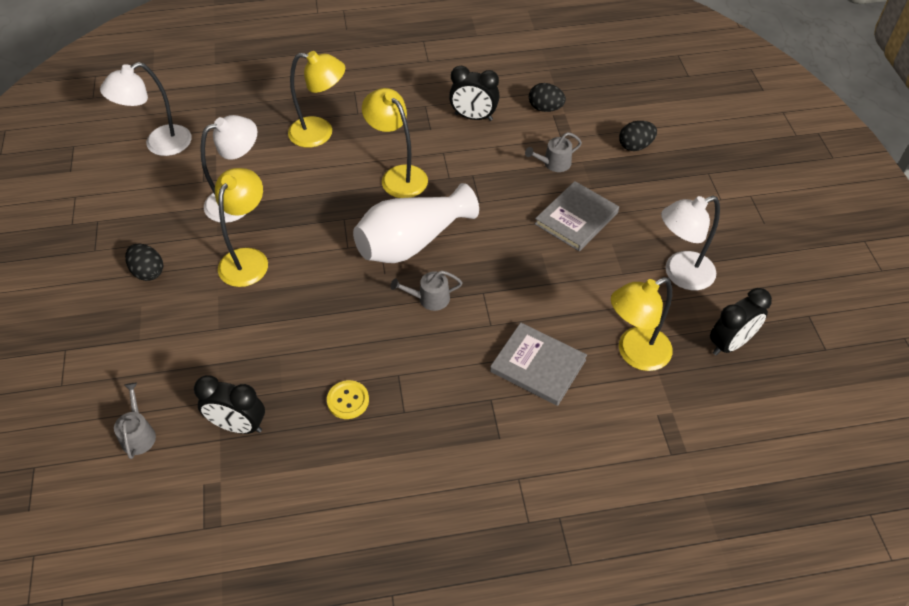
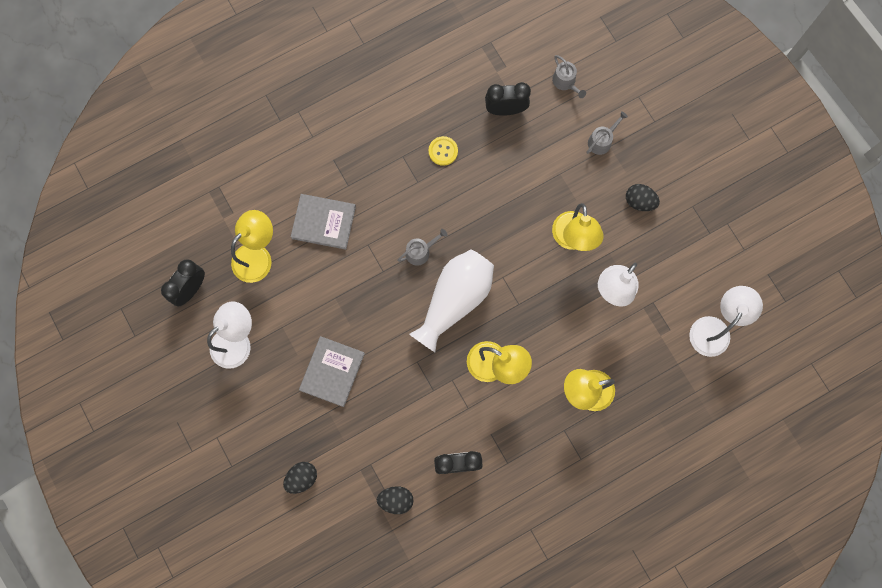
camera: 160 degrees right, 25 degrees up
grey watering can [525,132,582,172] -> grey watering can moved to [587,111,628,155]

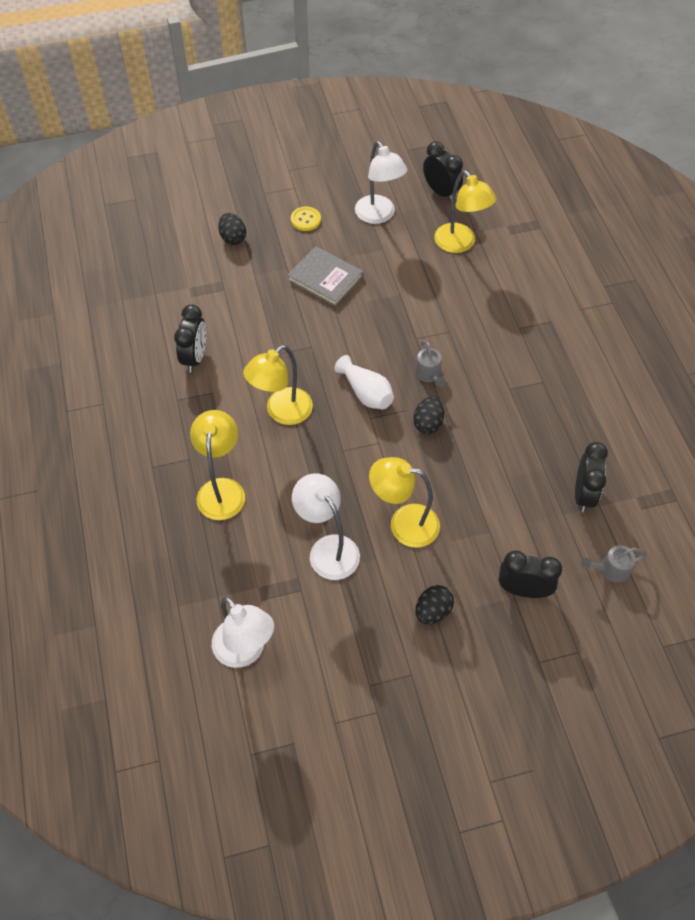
camera: 105 degrees right, 20 degrees down
grey book [291,194,356,250] -> none
black egg [377,486,413,514] -> black egg moved to [413,396,444,434]
white vase [409,249,494,352] -> white vase [334,355,394,409], size x0.59
yellow button [428,136,458,166] -> yellow button moved to [291,206,321,231]
grey watering can [587,111,628,155] -> black clock [499,550,562,598]

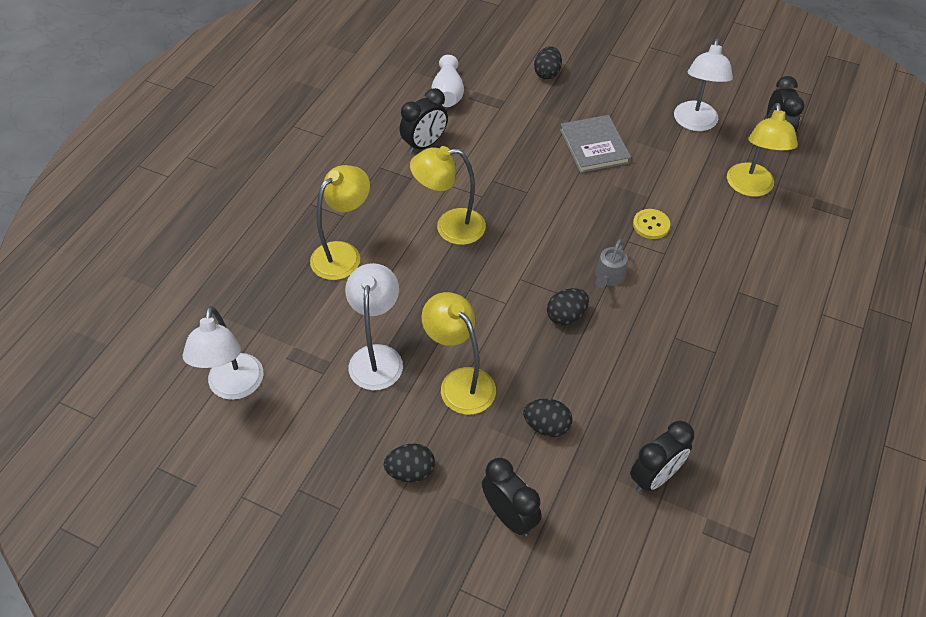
camera: 40 degrees right, 5 degrees down
yellow button [291,206,321,231] -> yellow button moved to [633,209,670,239]
white vase [334,355,394,409] -> white vase moved to [431,55,464,107]
grey watering can [581,545,647,583] -> none
none -> black egg [523,399,572,437]

